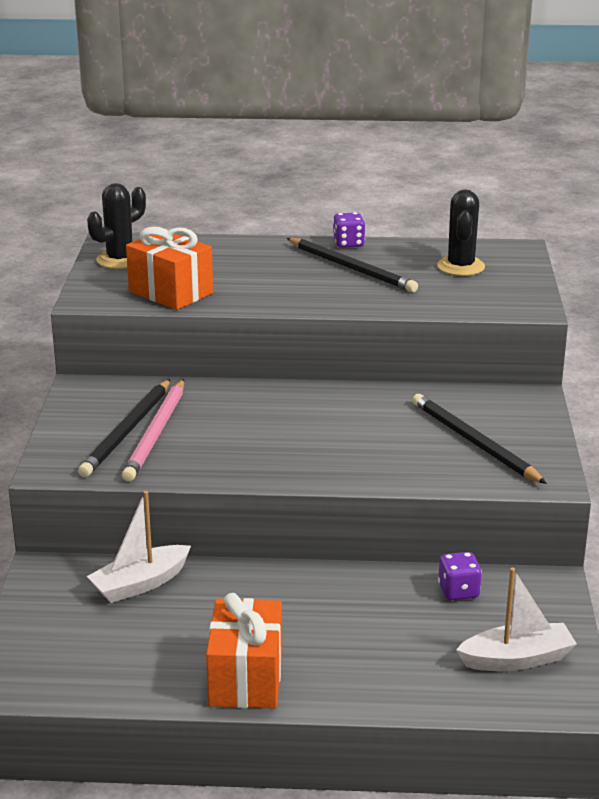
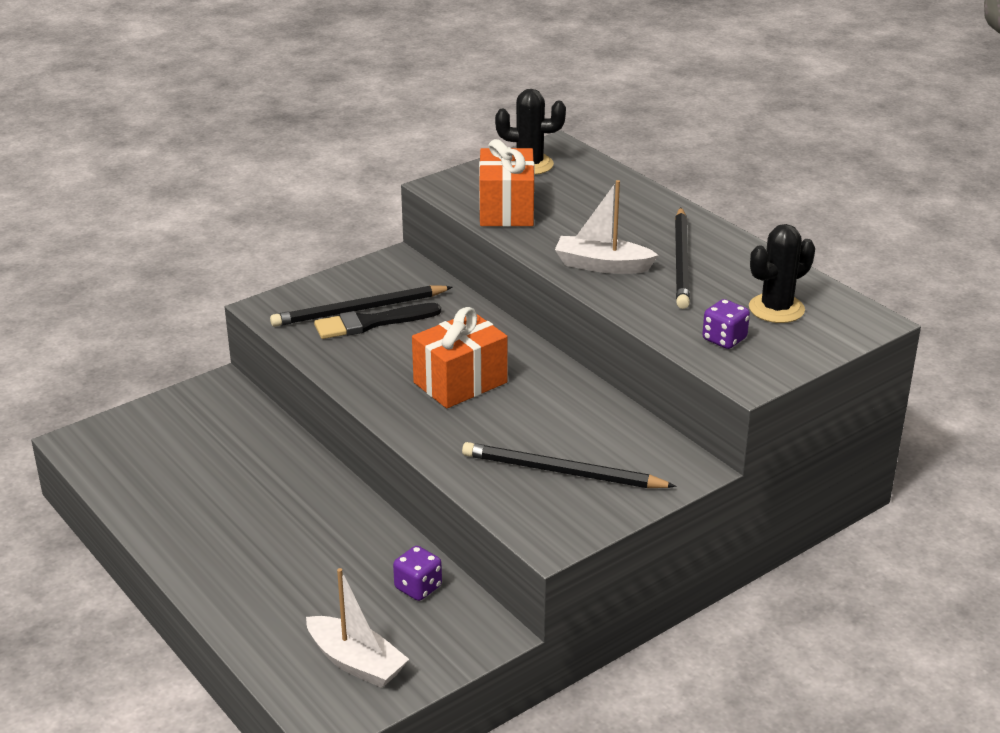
camera: 50 degrees right, 5 degrees up
white boat [87,491,191,603] -> white boat moved to [555,180,659,274]
pink pencil [122,379,184,482] -> black brush [314,303,441,339]
orange gift [206,593,282,709] -> orange gift moved to [412,307,508,408]
purple dice [333,212,365,248] -> purple dice moved to [702,299,750,349]
black pencil [412,394,547,484] -> black pencil turned 90 degrees counterclockwise [462,442,676,488]

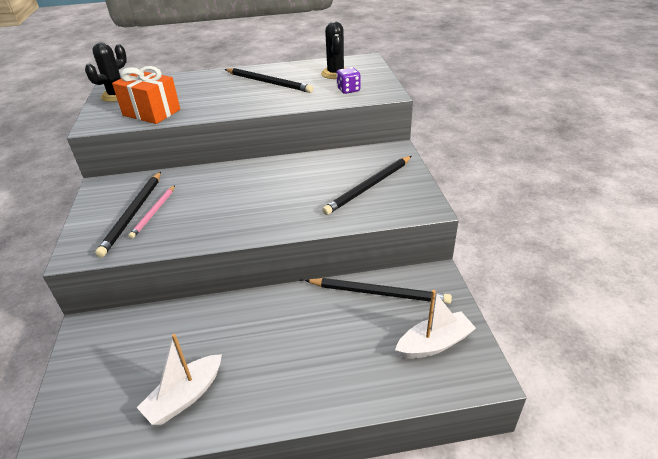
camera: 60 degrees left, 5 degrees up
black brush [314,303,441,339] -> pink pencil [129,185,175,239]
purple dice [393,546,442,601] -> black pencil [305,278,452,304]
orange gift [412,307,508,408] -> none
white boat [555,180,659,274] -> white boat moved to [137,334,222,425]

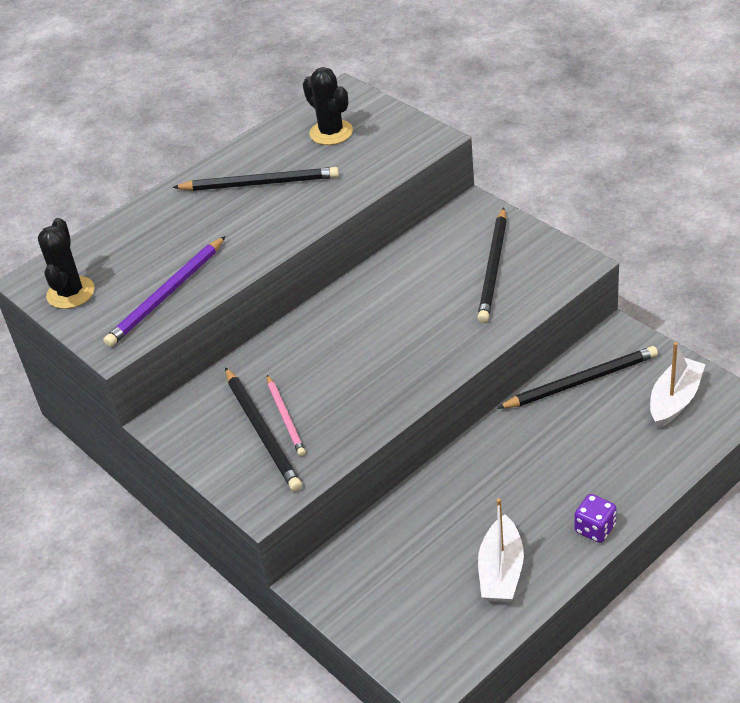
camera: 30 degrees left, 5 degrees up
orange gift [112,66,180,124] -> purple pencil [103,236,226,347]
purple dice [336,67,361,94] -> purple dice moved to [574,494,617,543]

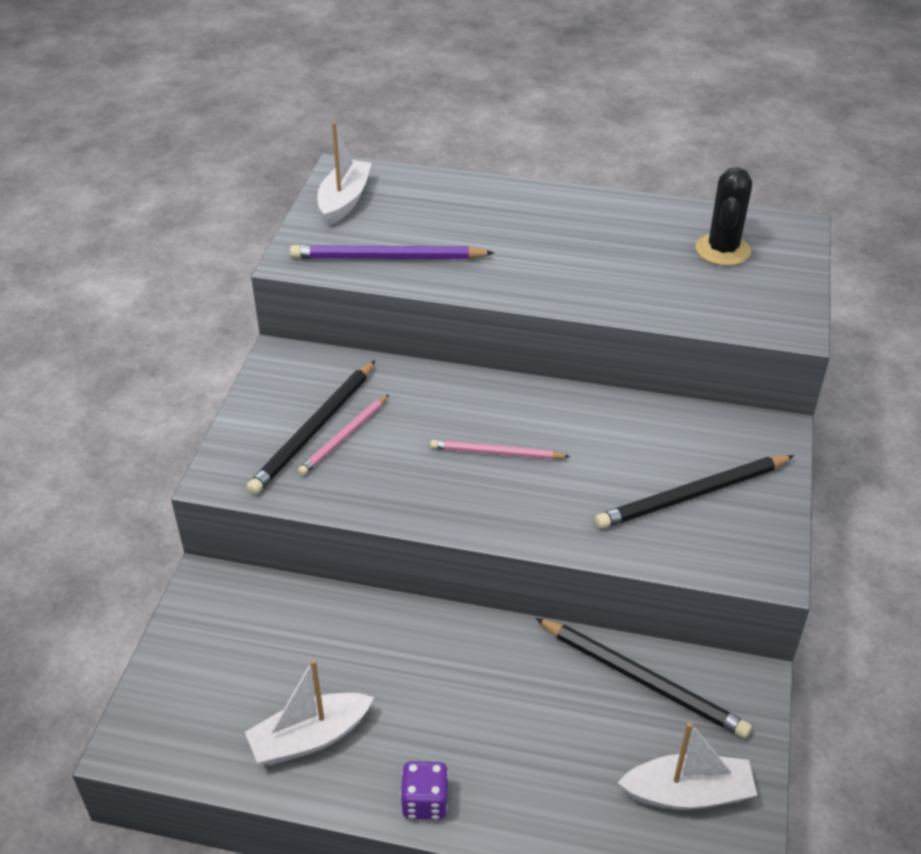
camera: 50 degrees right, 0 degrees up
black cactus [38,218,94,309] -> white boat [318,122,372,226]
black pencil [172,167,339,191] -> none
none -> pink pencil [430,440,570,460]

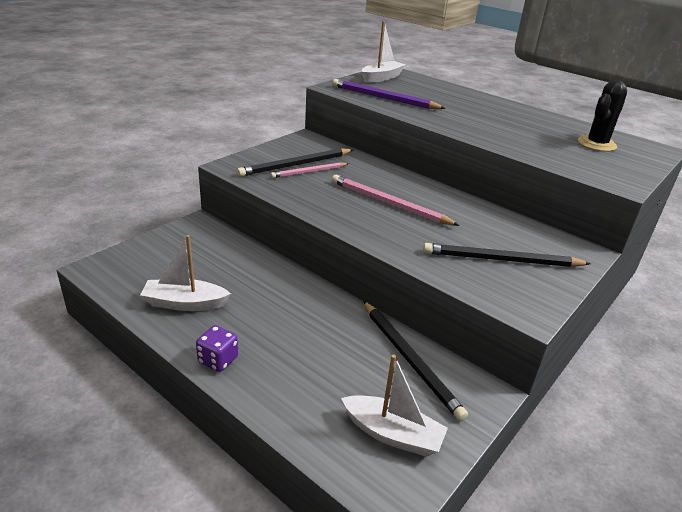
camera: 25 degrees right, 10 degrees down
pink pencil [430,440,570,460] -> pink pencil [332,175,460,226], size x1.58

